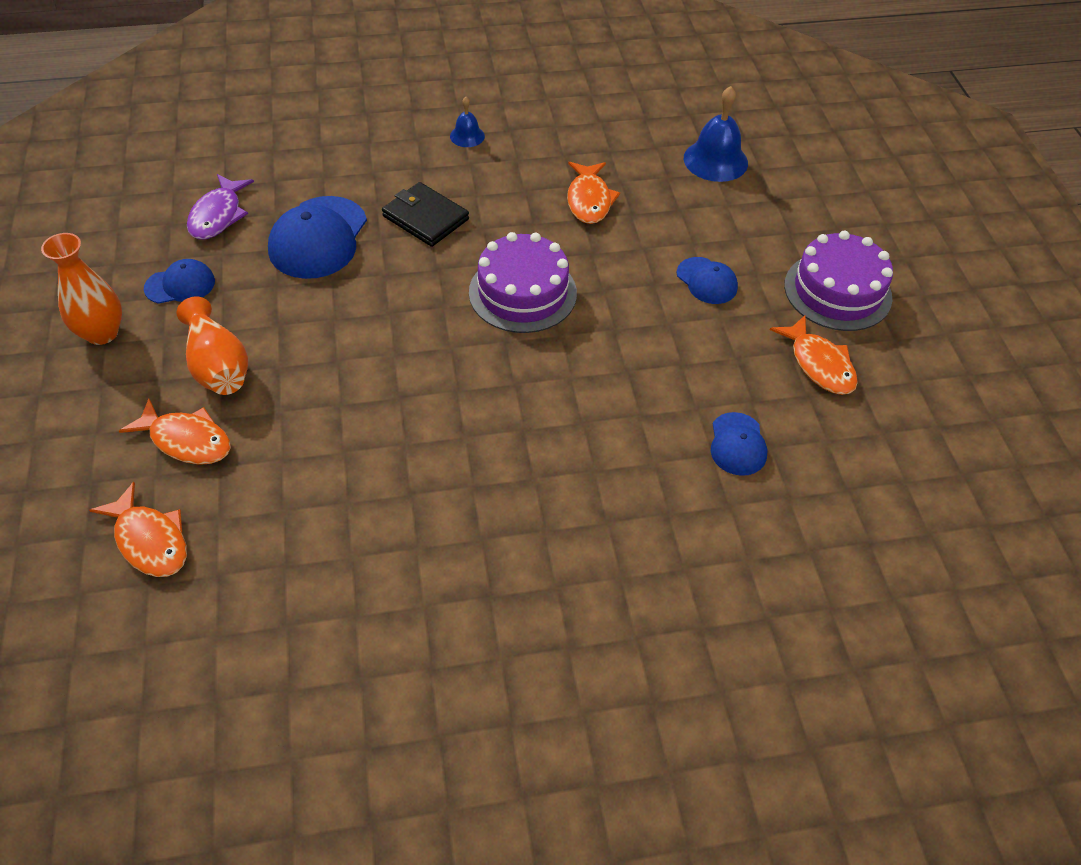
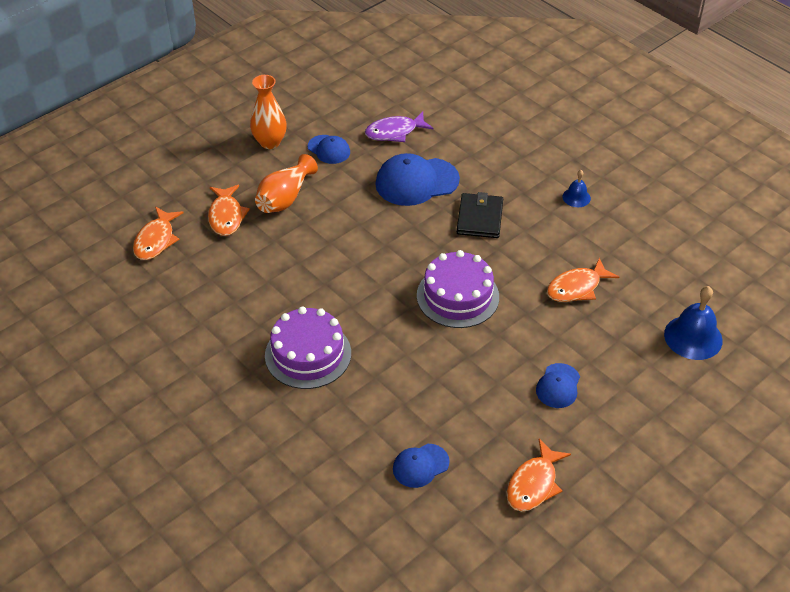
camera: 60 degrees right, 5 degrees down
purple cake [784,231,893,331] -> purple cake moved to [265,307,351,389]

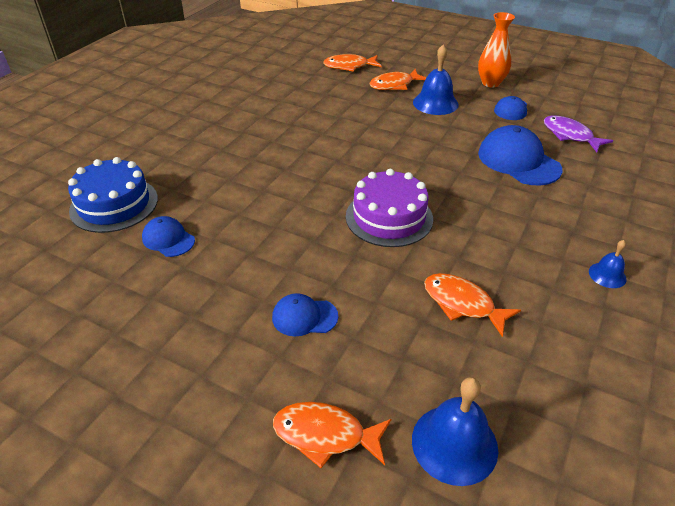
camera: 70 degrees right, 5 degrees down
orange vase [255,154,318,213] -> blue bell [413,44,459,115]
purple cake [265,307,351,389] -> none
black wallet [457,192,503,238] -> none
orange fish [507,439,571,511] -> orange fish moved to [273,402,391,468]
none -> blue cake [68,157,158,233]

